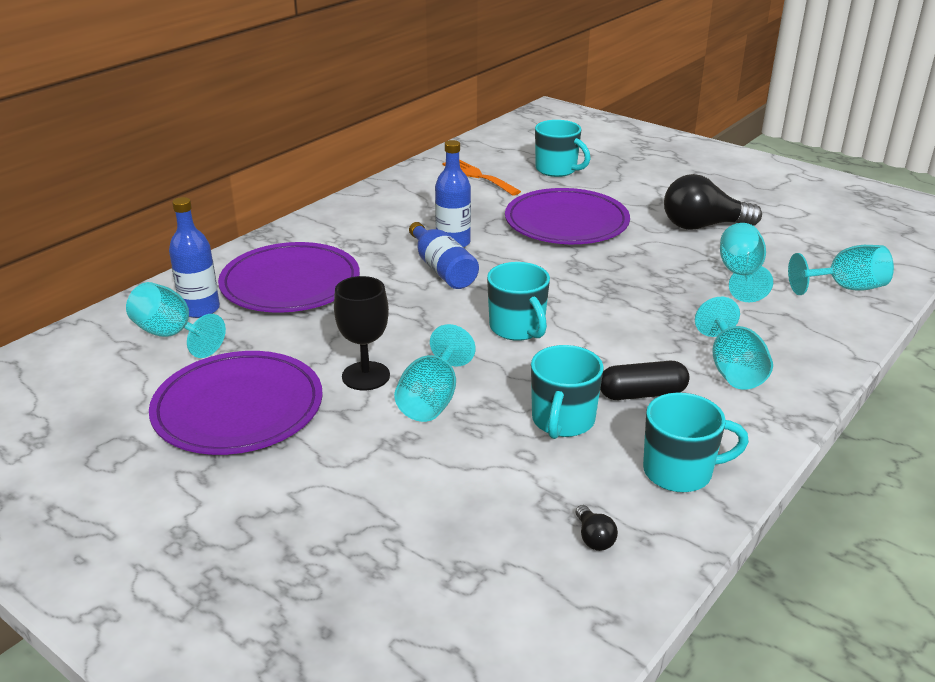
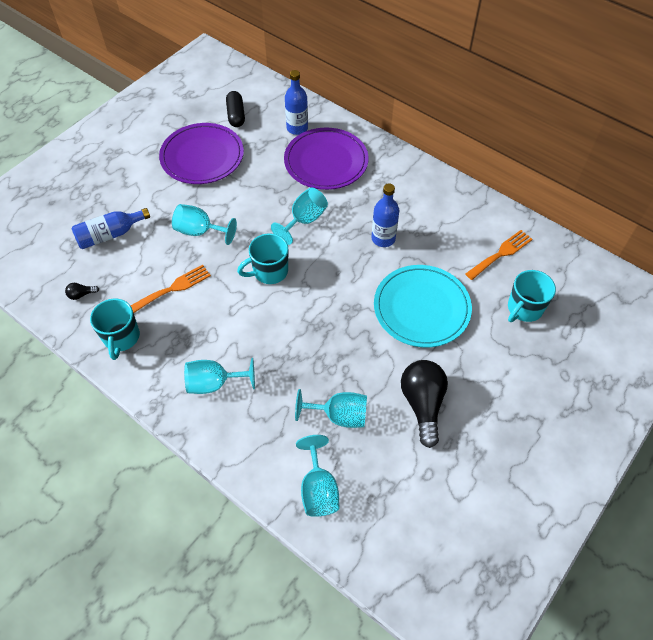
camera: 90 degrees right, 25 degrees up
turquoise goblet [126,282,226,358] -> turquoise goblet moved to [271,188,328,245]
black goblet [334,276,390,390] -> none
blue bottle [409,222,479,289] -> blue bottle moved to [71,208,150,249]
purple plate [505,188,630,244] -> turquoise plate [374,265,472,348]
turquoise mug [531,345,604,439] -> orange fork [131,265,211,313]
black capsule [600,361,690,400] -> black capsule moved to [226,91,245,127]

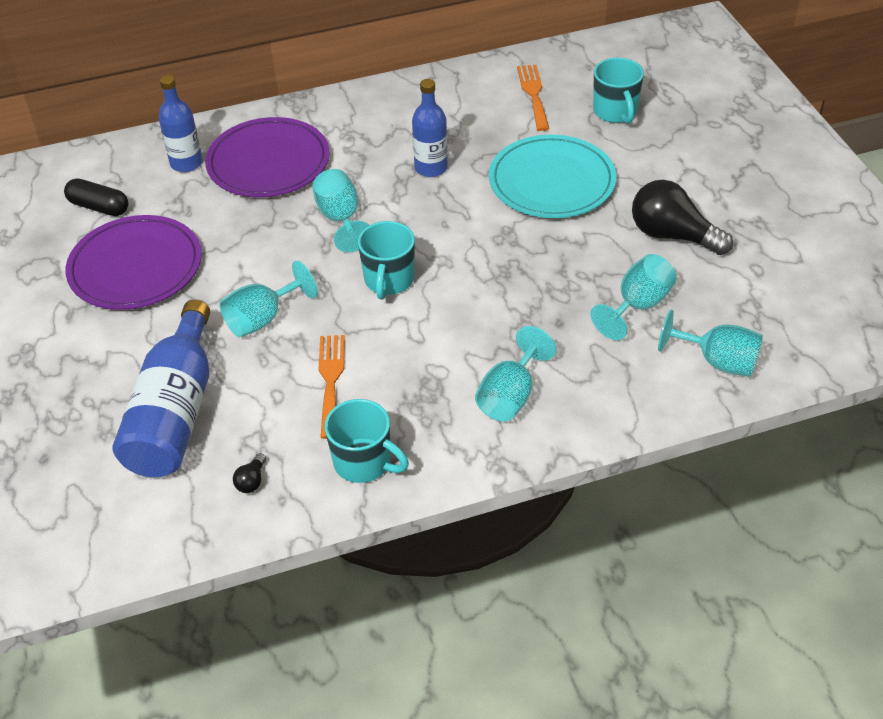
camera: 55 degrees left, 10 degrees down
blue bottle [71,208,150,249] -> blue bottle [113,300,210,477], size x1.64

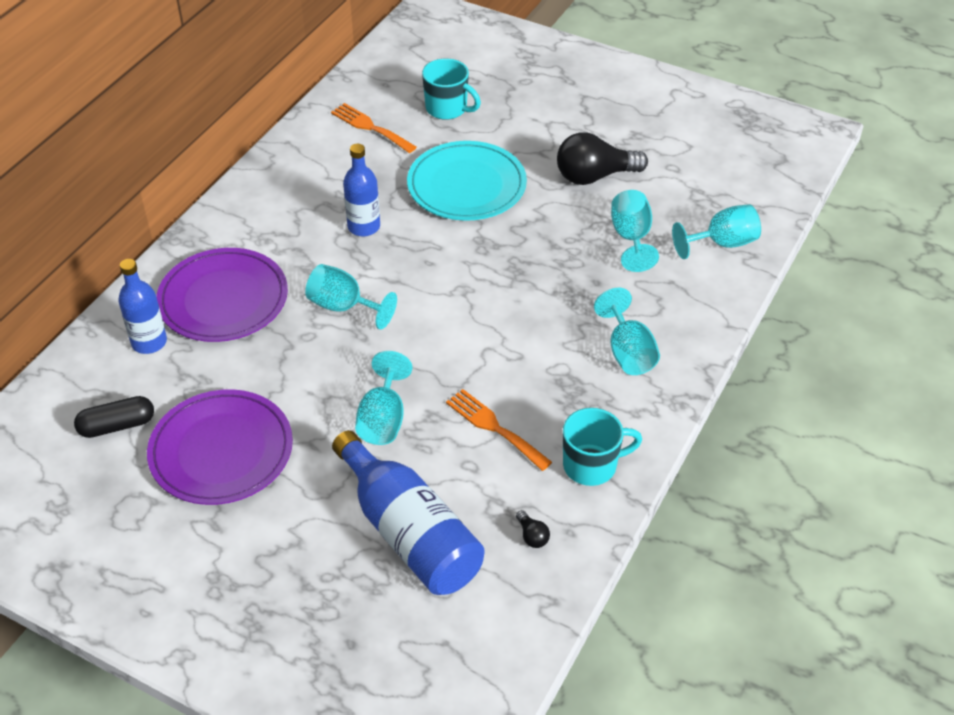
camera: 45 degrees left, 0 degrees up
turquoise mug [358,221,415,300] -> none

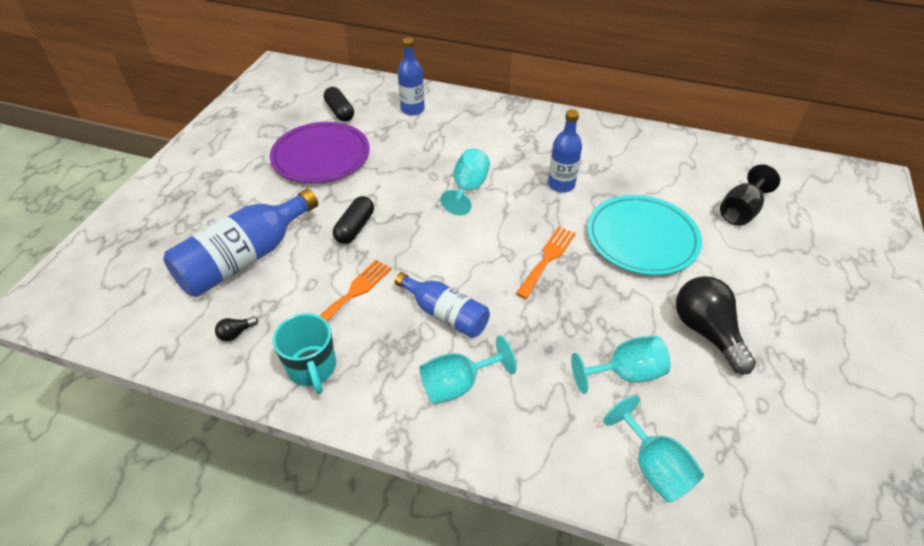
camera: 80 degrees right, 0 degrees up
purple plate [156,248,288,342] -> none
orange fork [331,103,417,153] -> orange fork moved to [516,226,576,299]
turquoise goblet [355,351,412,445] -> black capsule [333,196,374,244]
turquoise mug [422,59,481,120] -> black goblet [720,164,780,226]
none -> blue bottle [395,272,490,338]

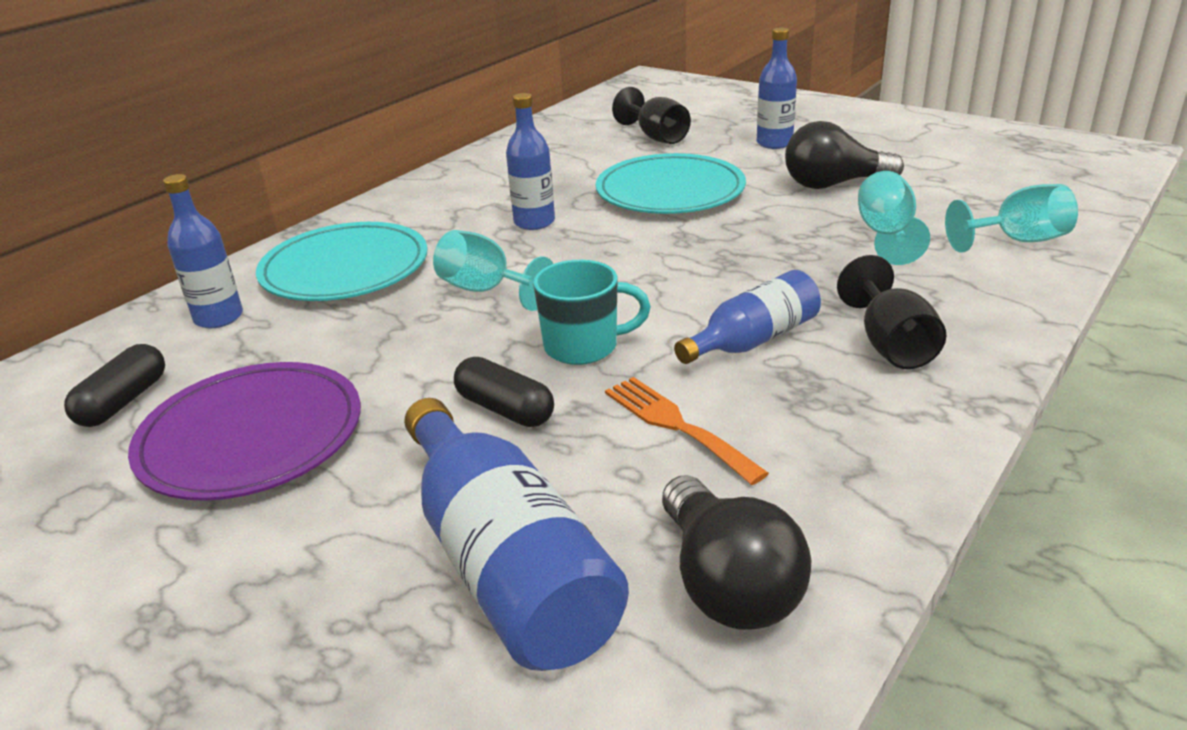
camera: 70 degrees left, 15 degrees down
black light bulb [215,317,258,341] -> black light bulb [662,475,811,630], size x2.43
turquoise mug [273,313,336,394] -> turquoise mug moved to [533,260,651,365]
black capsule [324,87,354,122] -> black capsule turned 60 degrees counterclockwise [64,344,165,427]
turquoise goblet [419,335,516,405] -> black goblet [837,255,946,369]
orange fork [516,226,576,299] -> none
none -> turquoise plate [256,222,427,301]
none -> blue bottle [757,28,797,149]

